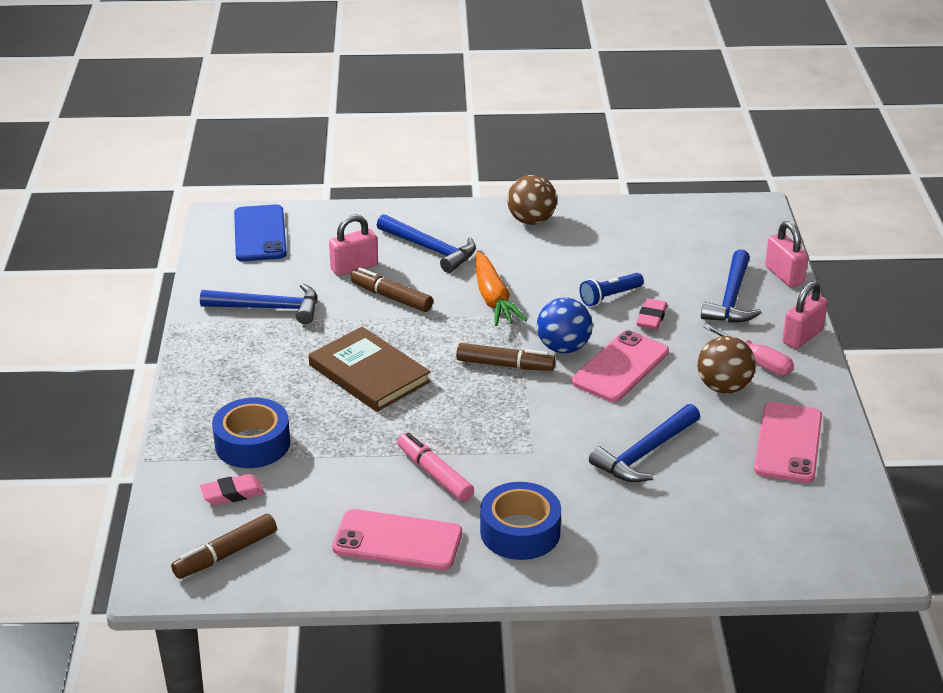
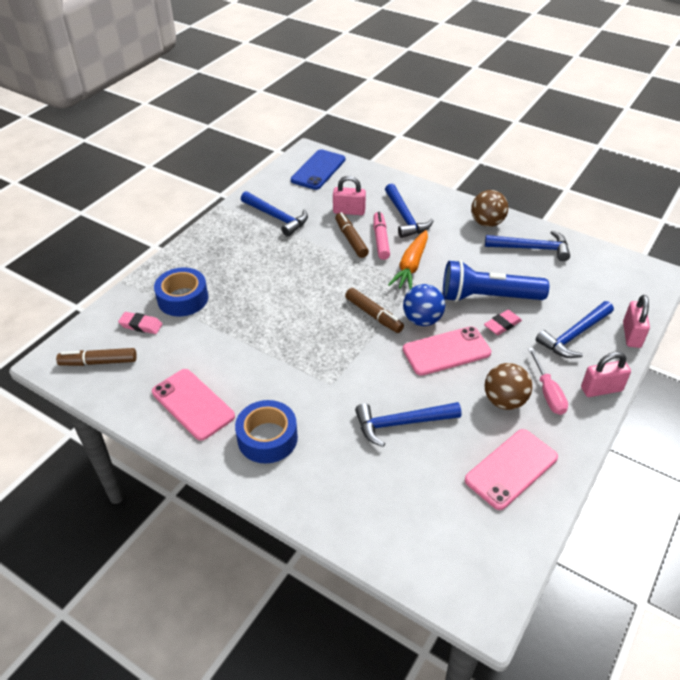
camera: 35 degrees right, 10 degrees up
brown book [309,327,431,412] -> none
pink marker [397,432,474,502] -> pink marker moved to [374,212,390,260]
blue flashlight [579,273,644,306] -> blue flashlight [443,260,549,302], size x1.99
none -> blue hammer [485,230,570,261]

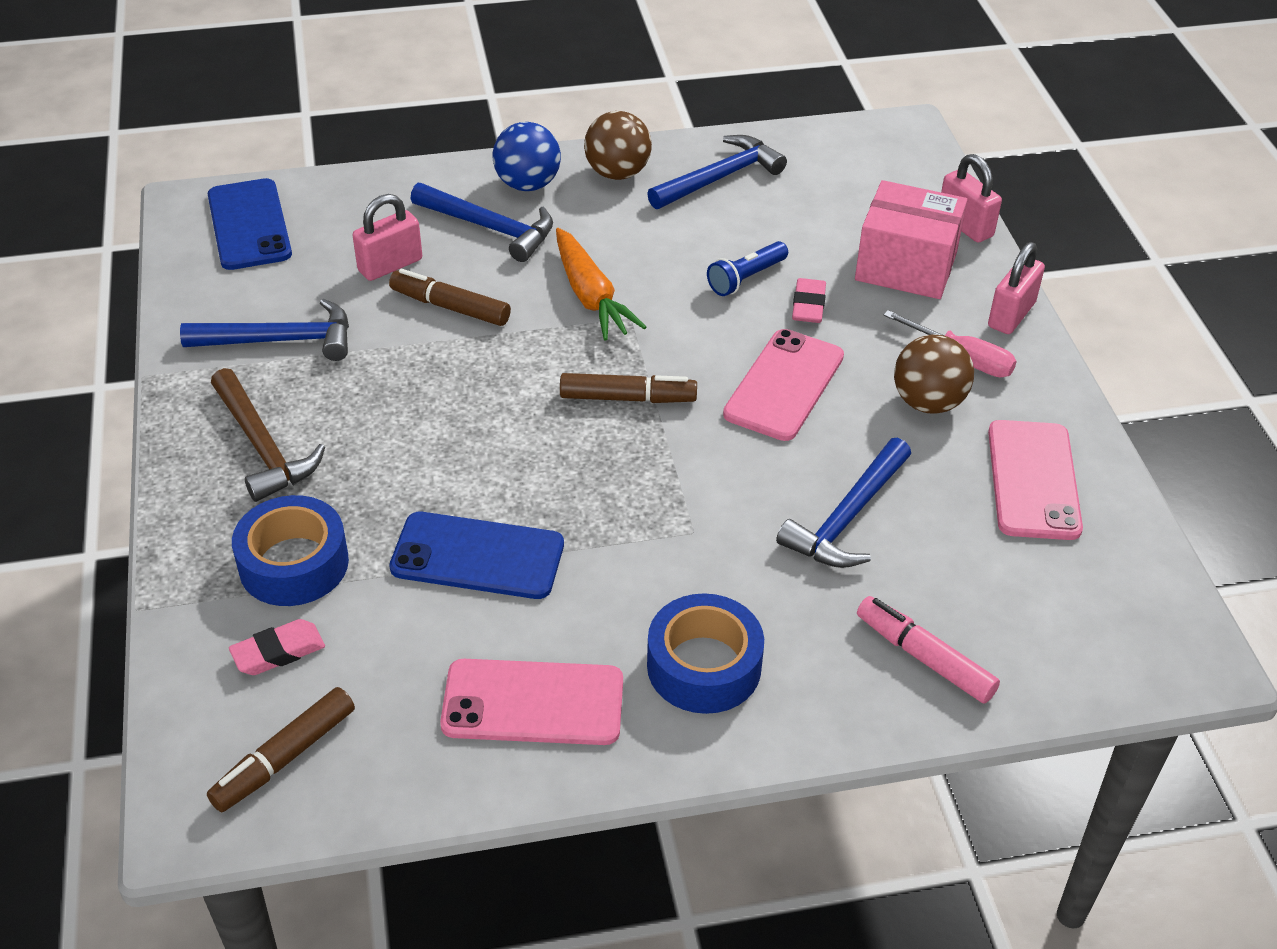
camera: 45 degrees left, 0 degrees up
pink marker [374,212,390,260] -> pink marker moved to [857,596,1000,704]
blue ball [403,284,445,326] -> blue ball moved to [492,122,561,191]
blue flashlight [443,260,549,302] -> blue flashlight [707,241,788,296], size x0.50
blue hammer [536,301,614,358] -> pink box [855,180,967,299]
none -> brown hammer [211,368,325,502]
none -> blue phone [390,512,564,599]

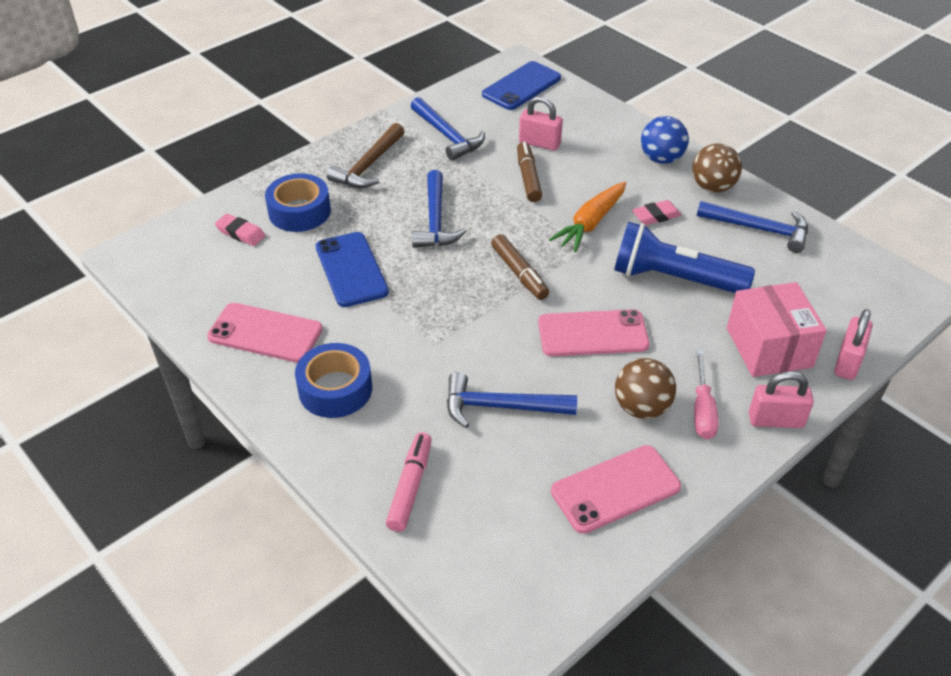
camera: 60 degrees right, 0 degrees up
brown marker [207,687,355,812] -> none
blue hammer [410,183,553,262] -> blue hammer moved to [412,170,467,248]
pink phone [440,659,623,745] -> pink phone turned 45 degrees counterclockwise [207,303,323,363]
blue flashlight [707,241,788,296] -> blue flashlight [614,222,755,293], size x1.99
pink eraser [792,278,826,323] -> pink eraser moved to [632,200,681,225]

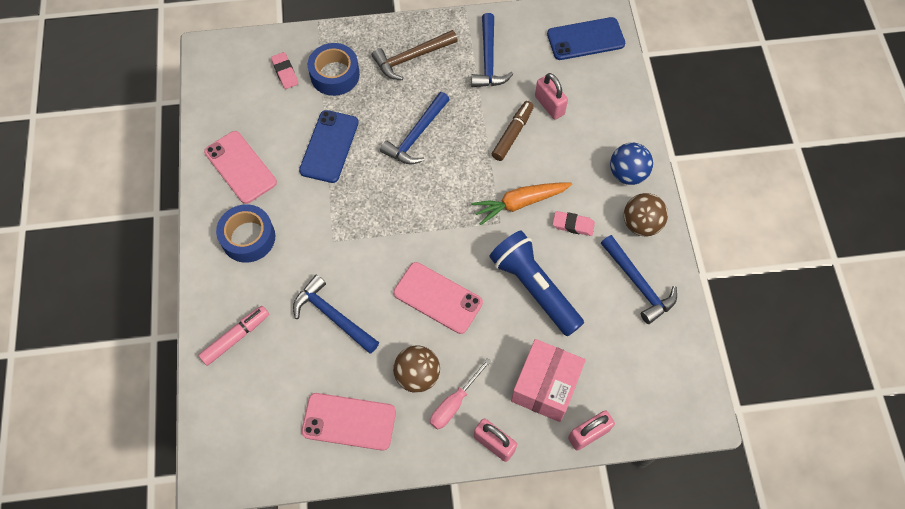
camera: 35 degrees right, 20 degrees up
brown marker [491,234,549,300] -> none

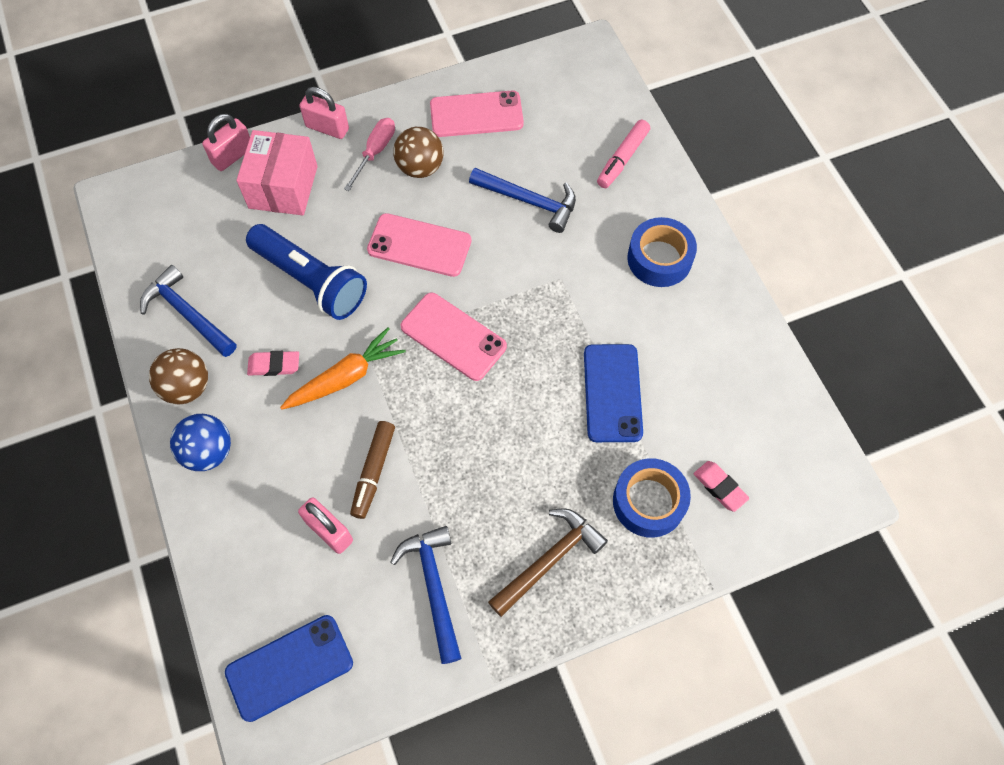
camera: 165 degrees right, 0 degrees up
pink phone [204,131,277,204] -> pink phone moved to [401,293,507,381]
blue hammer [380,92,450,165] -> none

